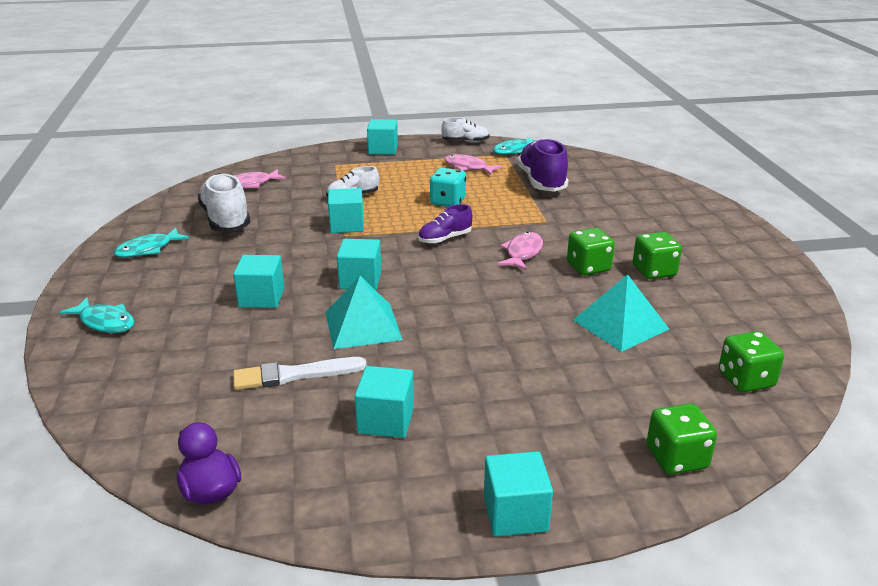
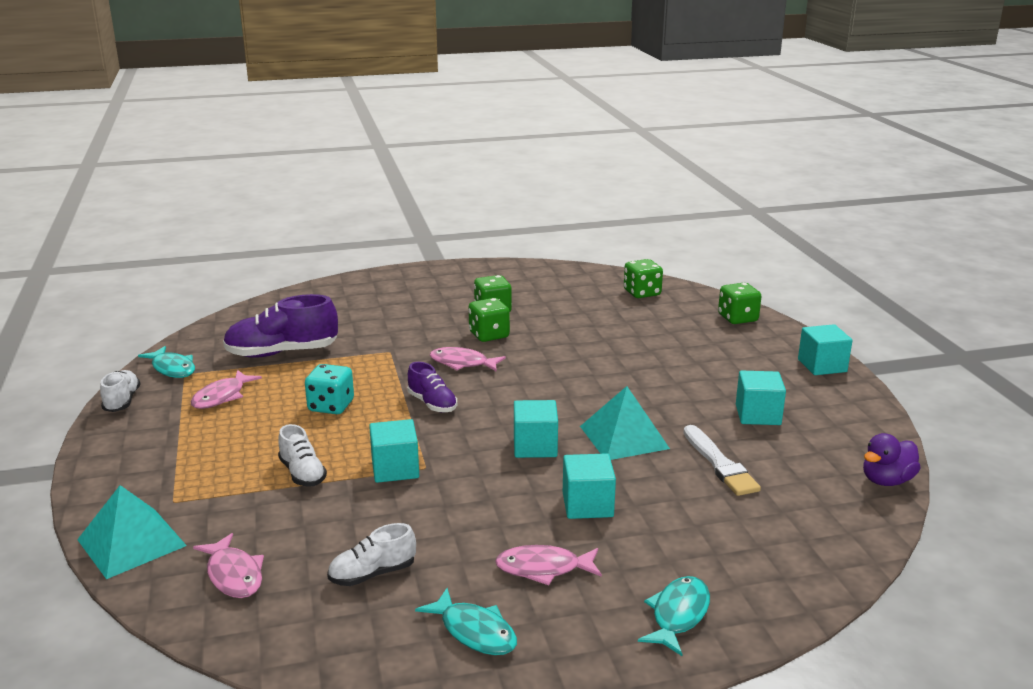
camera: 95 degrees left, 5 degrees down
white shoe [198,173,250,232] -> white shoe [327,523,416,586], size x0.57
turquoise cube [367,119,398,155] -> none
turquoise pyramid [573,274,669,352] -> turquoise pyramid moved to [77,485,187,579]
none -> pink fish [495,545,602,585]

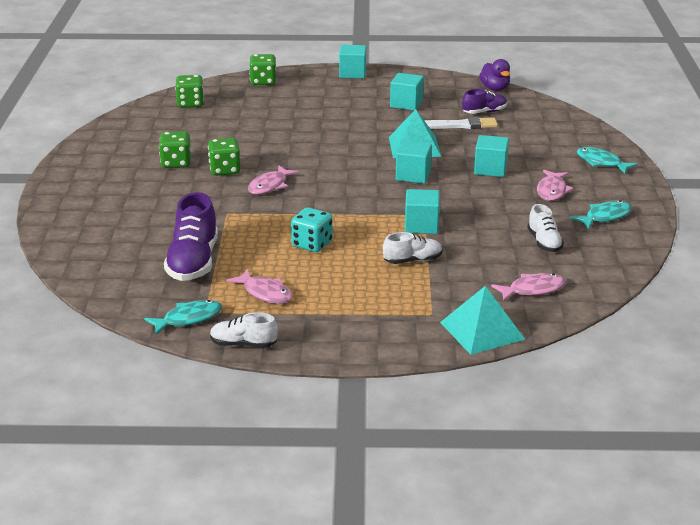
camera: 75 degrees left, 5 degrees up
purple shoe [408,362,457,413] -> purple shoe moved to [462,89,507,114]

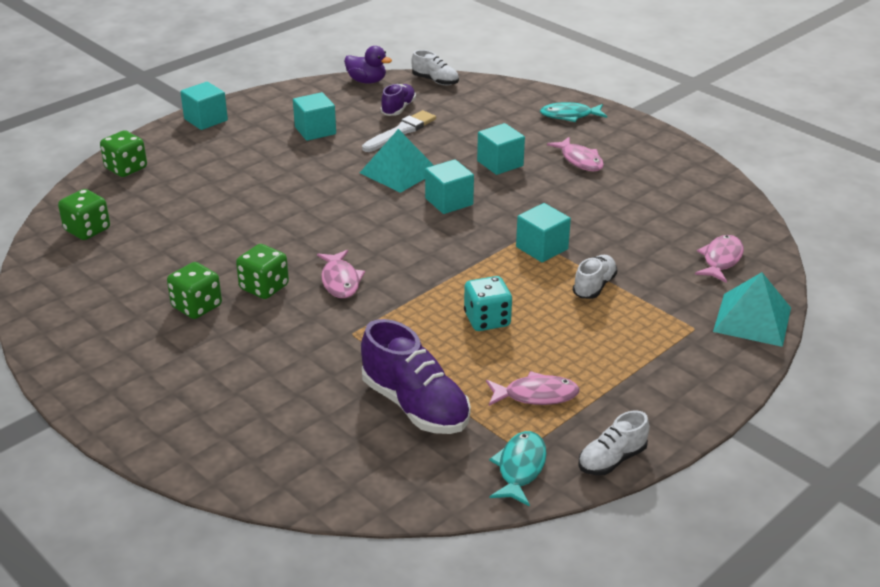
camera: 45 degrees left, 5 degrees up
white shoe [527,204,564,252] -> white shoe moved to [411,50,459,85]
turquoise fish [570,200,632,229] -> none

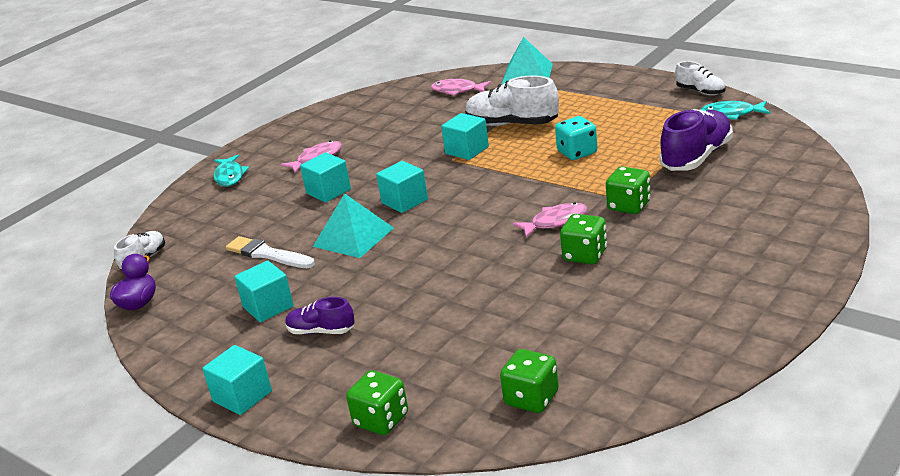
camera: 95 degrees left, 5 degrees down
green dice [167,262,222,319] -> green dice moved to [606,166,651,214]
purple shoe [381,84,416,116] -> purple shoe moved to [285,297,354,334]
pink fish [486,371,580,406] -> none
white shoe [573,255,618,299] -> white shoe [465,75,559,126], size x1.75

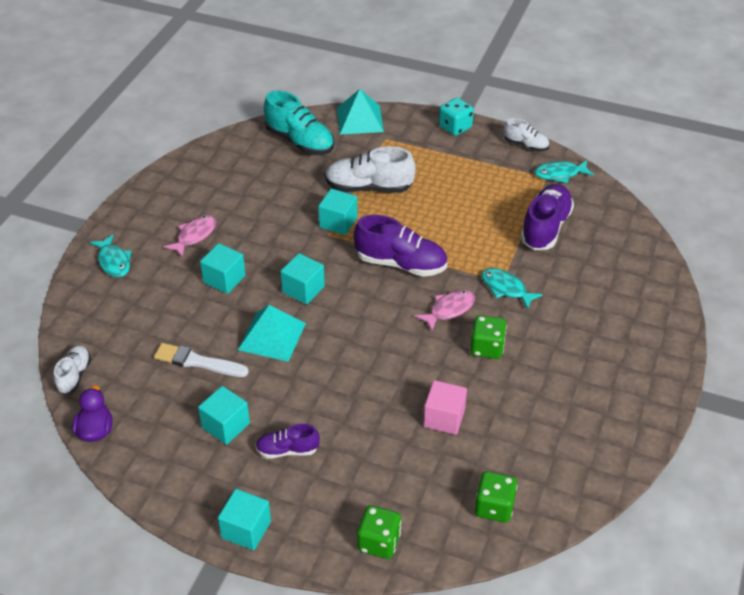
camera: 20 degrees left, 15 degrees up
pink fish [431,79,491,96] -> turquoise shoe [264,90,334,155]
turquoise dice [555,116,598,160] -> turquoise dice moved to [439,98,474,136]
green dice [606,166,651,214] -> turquoise fish [482,268,543,310]
none -> purple shoe [354,215,447,277]
none -> pink cube [424,380,467,435]

